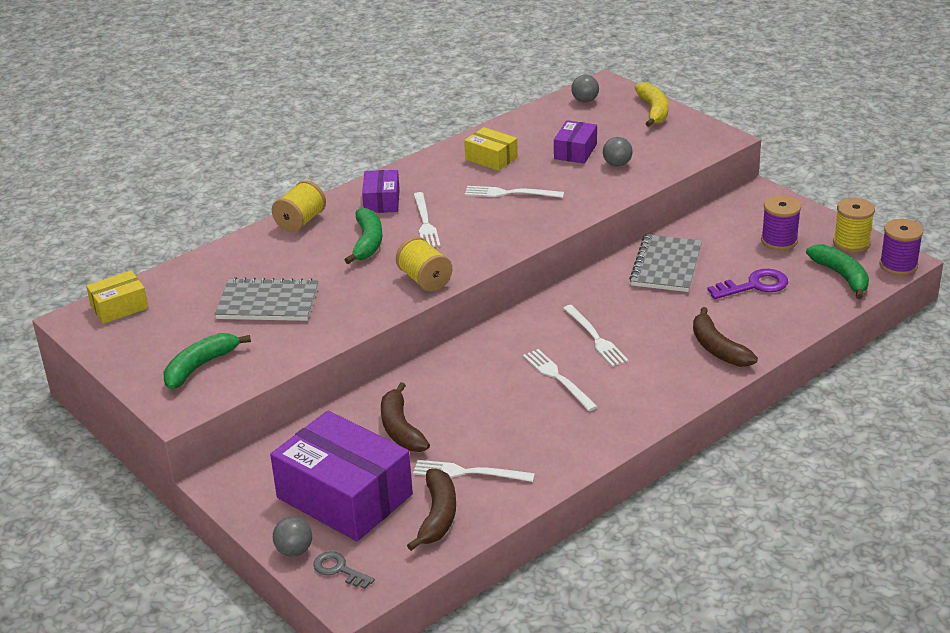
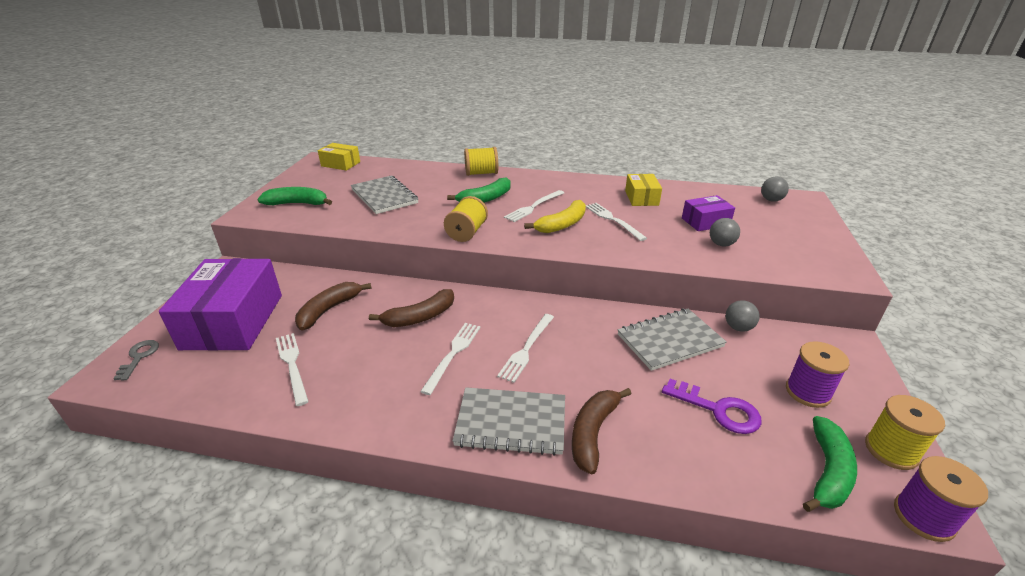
camera: 50 degrees right, 0 degrees up
grey ball [273,517,312,557] -> grey ball moved to [726,300,760,332]
purple box [362,170,400,213] -> none
brown banana [407,469,456,551] -> brown banana moved to [369,289,454,327]
yellow banana [634,82,668,127] -> yellow banana moved to [524,200,586,233]
none -> grey notebook [452,387,565,456]

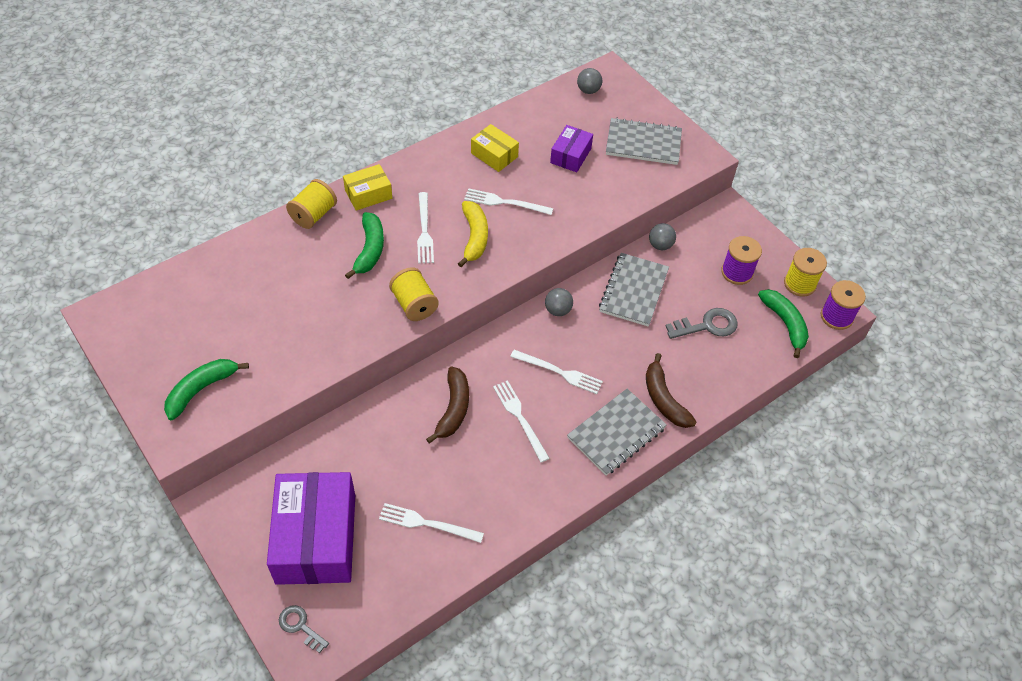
camera: 50 degrees left, 20 degrees up
purple box [159,258,282,351] -> purple box turned 45 degrees clockwise [267,472,355,585]
brown banana [295,282,372,330] -> none
yellow box [318,143,360,171] -> yellow box moved to [343,164,392,211]
grey notebook [351,176,418,214] -> grey notebook moved to [606,118,682,165]
white fork [497,314,554,383] -> white fork turned 45 degrees counterclockwise [510,350,603,394]
purple key [662,379,762,434] -> grey key [665,308,738,339]
grey ball [710,218,740,247] -> grey ball moved to [545,288,573,316]

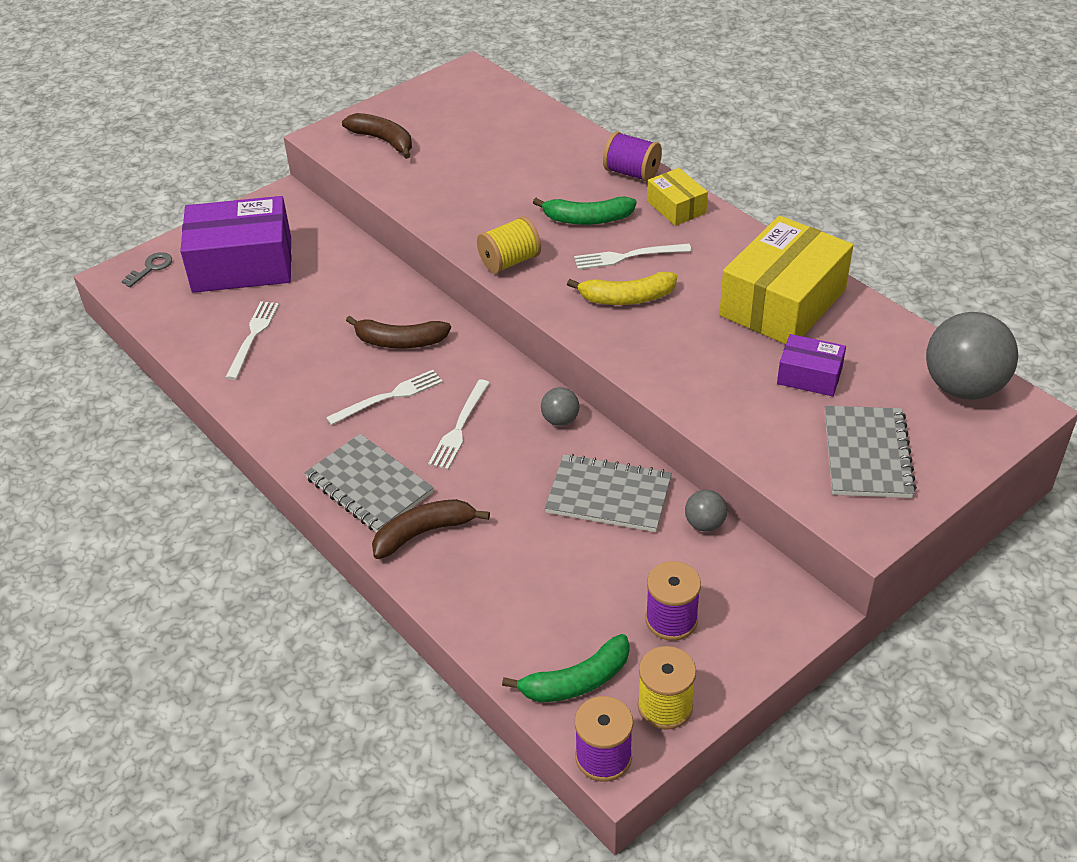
camera: 90 degrees right, 10 degrees down
green banana [164,359,249,420] -> brown banana [342,113,412,159]
yellow spool [286,179,337,229] -> purple spool [603,132,662,182]
white fork [464,188,553,215] -> none
yellow box [471,124,519,172] -> yellow box [719,215,853,344], size x2.02
grey ball [577,68,602,94] -> grey ball [926,312,1018,400], size x2.13
grey key [665,308,738,339] -> none

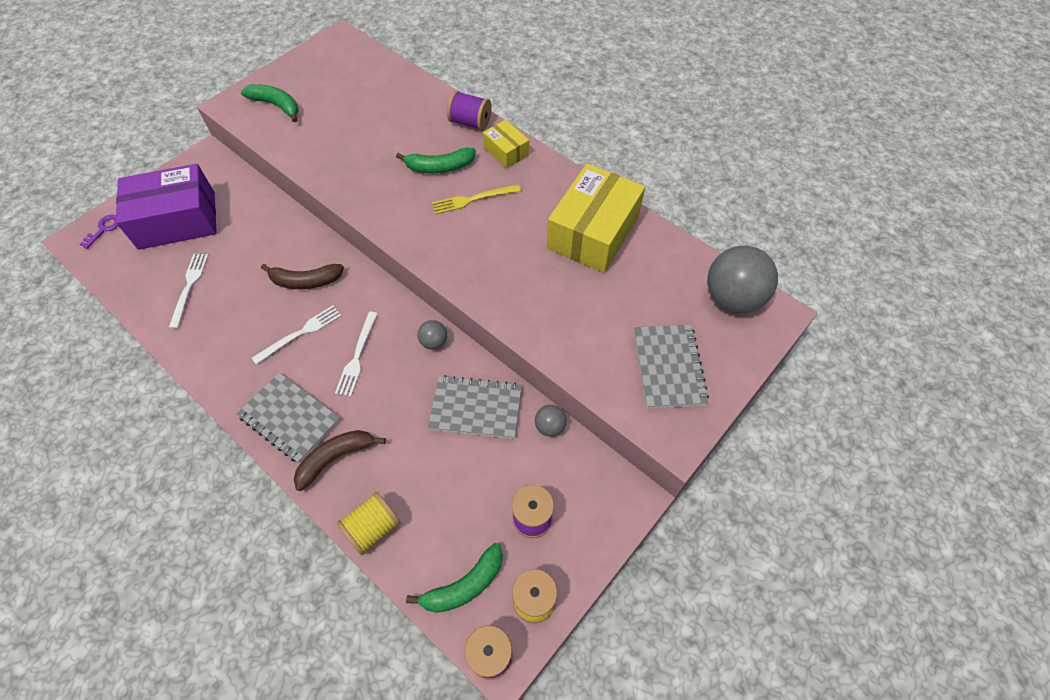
camera: 10 degrees left, 15 degrees up
grey key [122,252,172,287] -> purple key [80,215,118,249]
brown banana [342,113,412,159] -> green banana [241,84,299,122]
yellow spool [477,216,541,274] -> yellow spool moved to [337,492,401,555]
yellow banana [567,271,677,305] -> none
white fork [574,244,692,270] -> yellow fork [432,184,521,214]
purple box [777,334,846,396] -> none

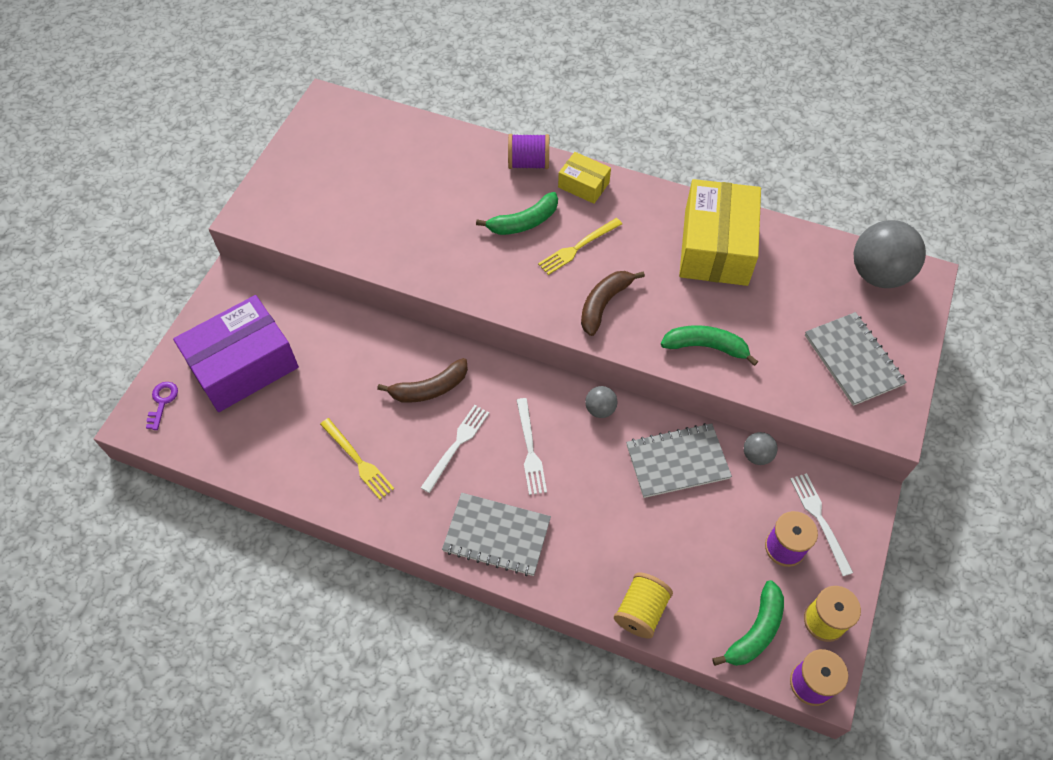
camera: 20 degrees left, 0 degrees up
white fork [169,254,209,329] -> white fork moved to [790,473,853,576]
green banana [241,84,299,122] -> green banana moved to [661,325,758,366]
brown banana [294,430,386,491] -> brown banana moved to [581,271,645,336]
none -> yellow fork [320,418,394,500]

